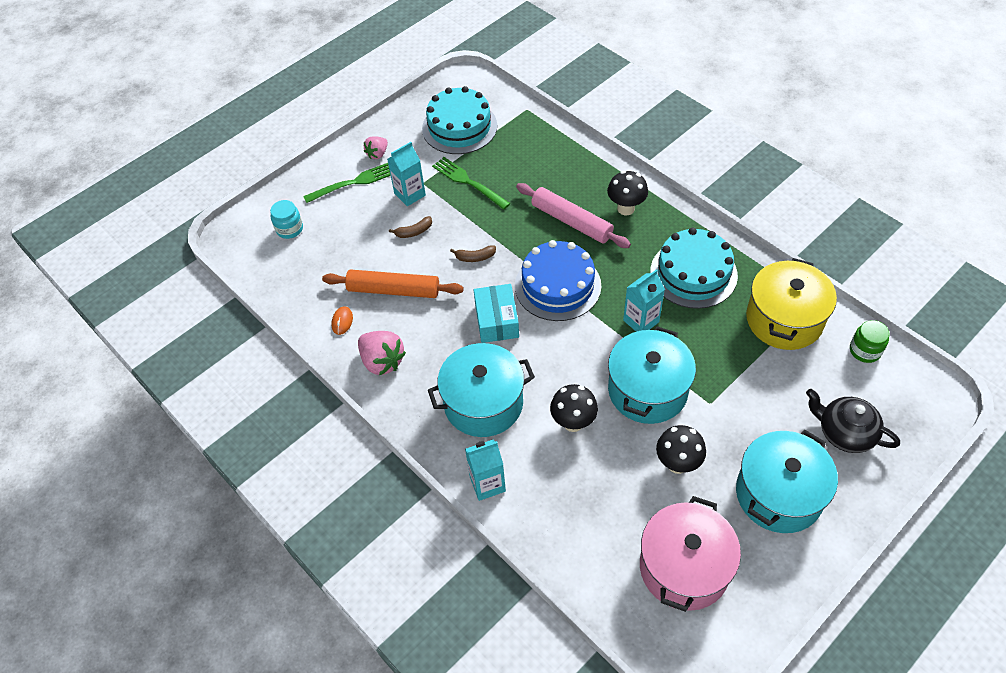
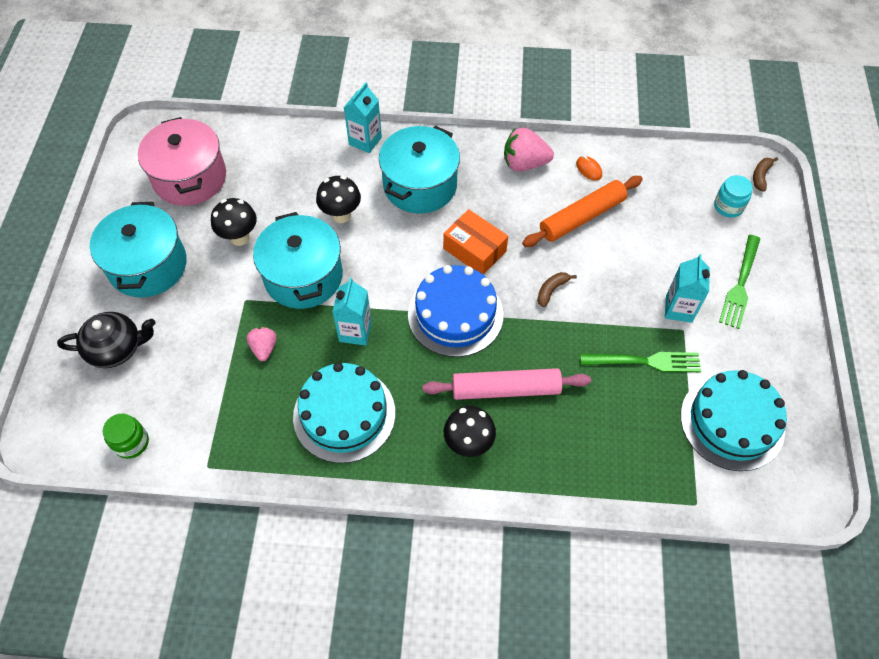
camera: 135 degrees right, 5 degrees up
pink strawberry [364,136,388,159] -> pink strawberry moved to [247,327,277,361]
brown banana [389,216,432,238] -> brown banana moved to [753,157,778,192]
turquoise box [474,284,519,343] -> orange box [443,209,508,275]
yellow pot [746,258,837,350] -> none

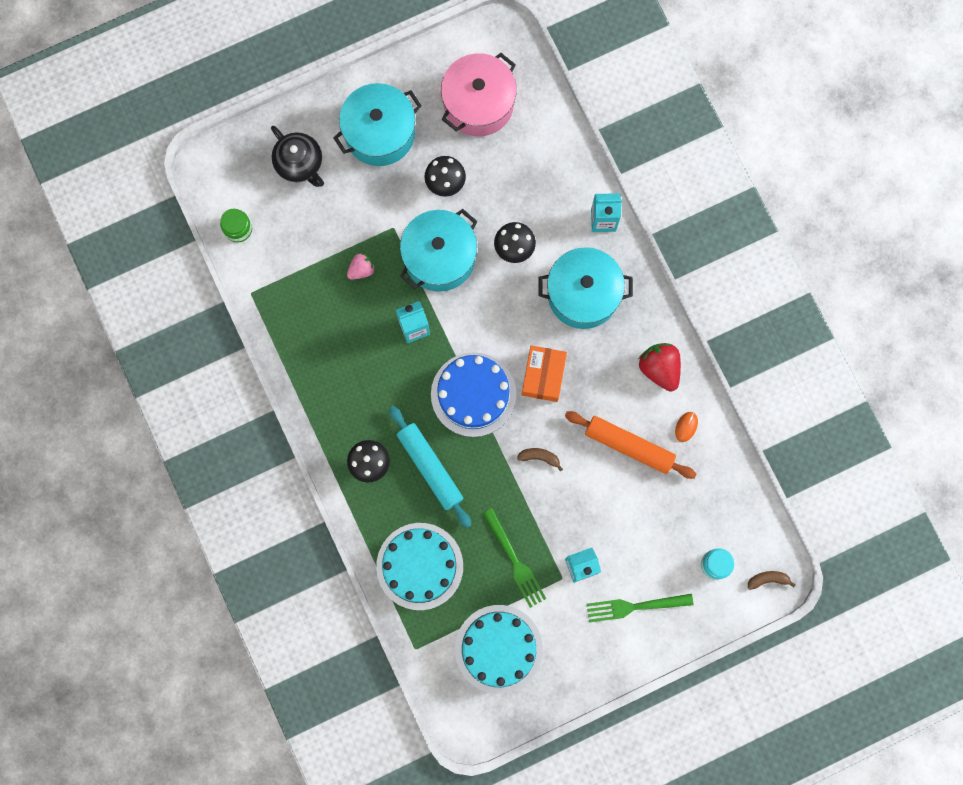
camera: 60 degrees right, 20 degrees up
turquoise cake [293,363,395,463] -> turquoise cake moved to [376,523,463,610]
pink rolling pin [423,368,591,400] -> turquoise rolling pin [389,406,471,528]
pink strawberry [504,128,554,171] -> red strawberry [639,343,681,391]

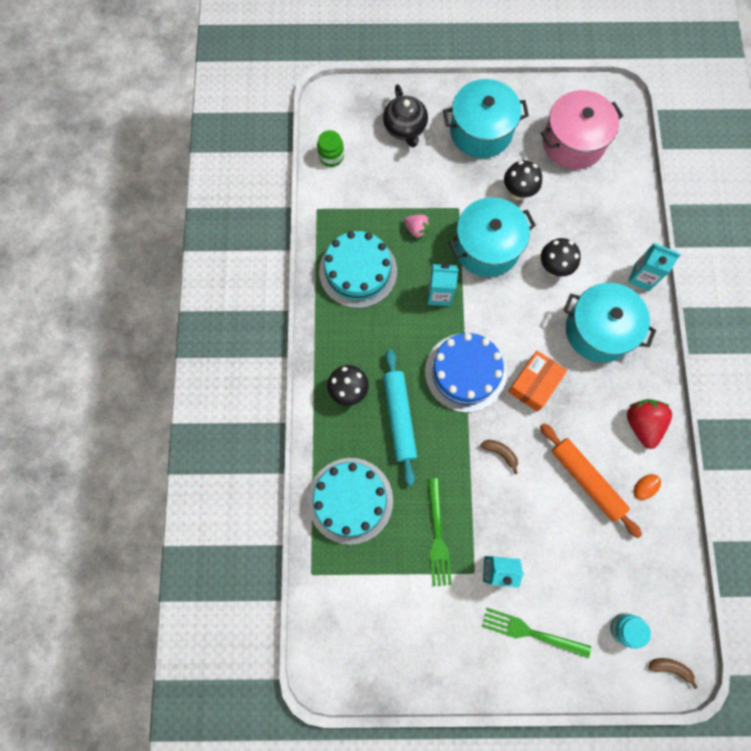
camera: 25 degrees right, 5 degrees down
pink strawberry [347,253,375,279] -> pink strawberry turned 45 degrees clockwise [404,214,430,238]
turquoise cake [455,605,543,694] -> turquoise cake moved to [319,231,397,308]

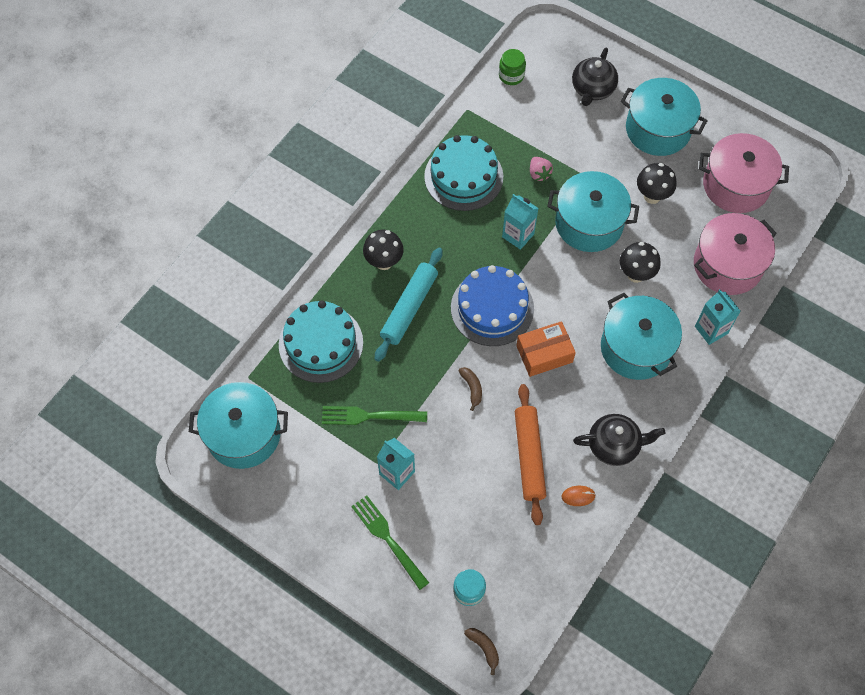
camera: 35 degrees right, 10 degrees down
green fork [428,478,452,586] -> green fork turned 60 degrees clockwise [322,406,427,425]
red strawberry [627,399,672,449] -> black teapot [573,414,666,466]
none -> turquoise pot [189,382,288,469]
none -> pink pot [694,213,777,295]

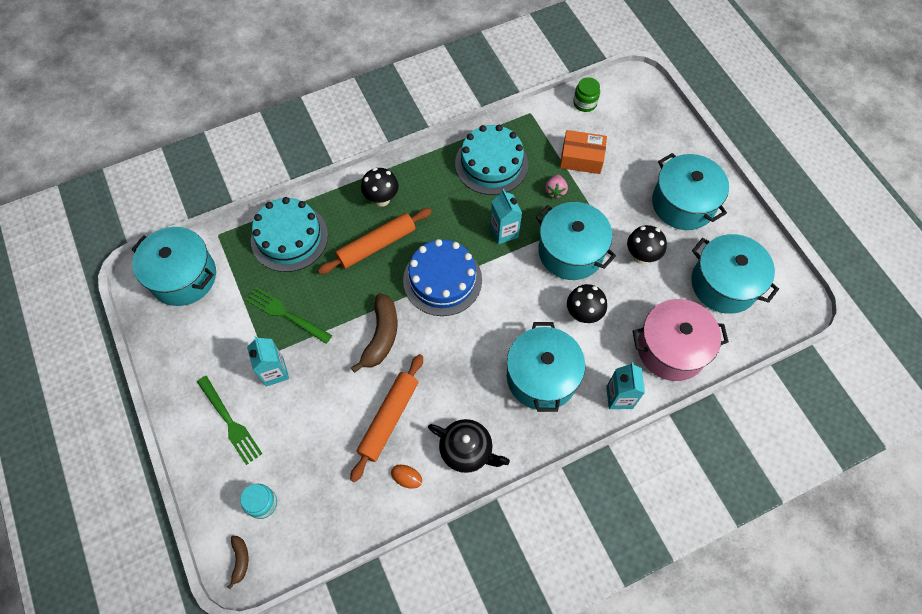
camera: 30 degrees right, 0 degrees up
green fork [351,495,429,590] -> green fork turned 150 degrees clockwise [197,376,262,465]
turquoise rolling pin [375,247,443,362] -> orange rolling pin [318,208,432,274]
brown banana [459,367,482,411] -> brown banana [351,293,397,373], size x1.94
orange box [516,321,576,377] -> orange box moved to [560,130,607,174]
black teapot [572,48,618,106] -> none
pink pot [699,133,789,213] -> turquoise pot [691,234,779,314]

